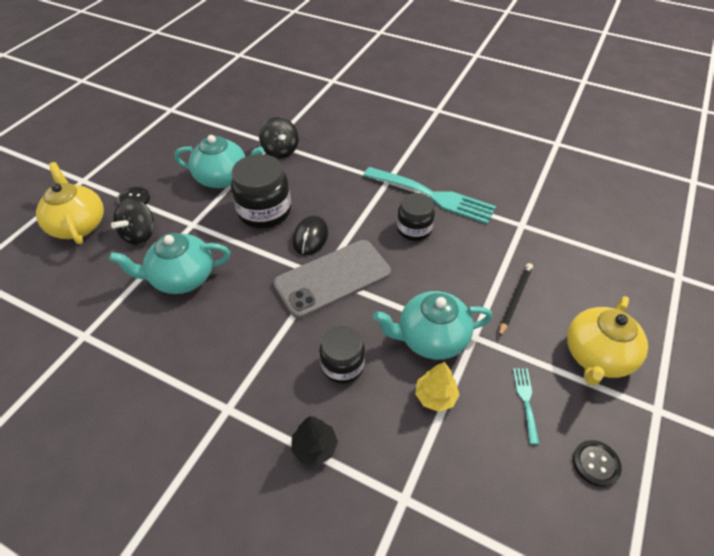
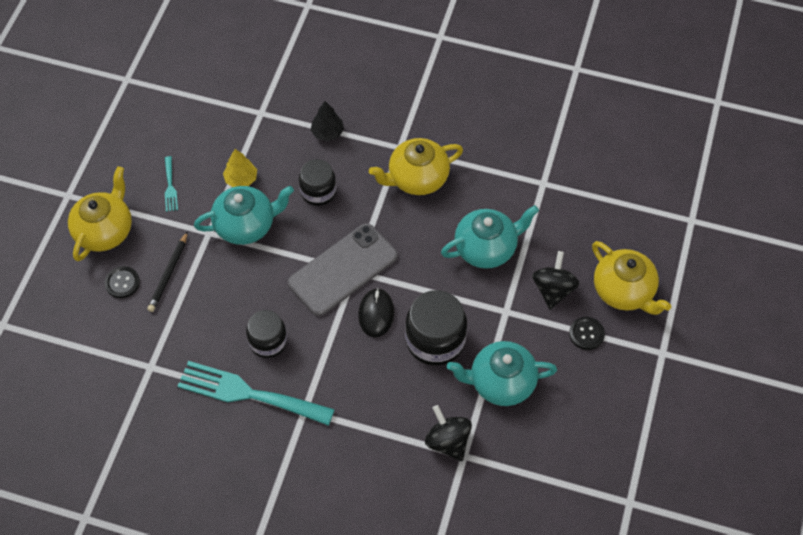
camera: 170 degrees right, 10 degrees up
black button [573,440,622,487] -> black button moved to [105,266,140,298]
none -> yellow teapot [369,138,463,195]

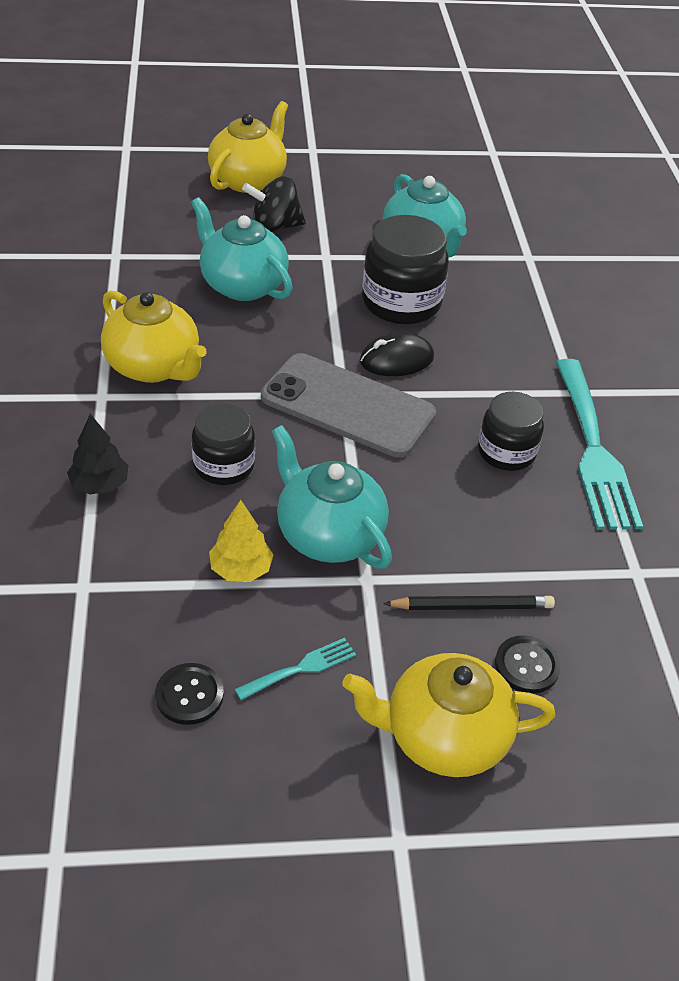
camera: 115 degrees left, 15 degrees down
black spinning top [425,405,472,461] -> none
black button [569,317,605,350] -> black button moved to [155,663,224,725]

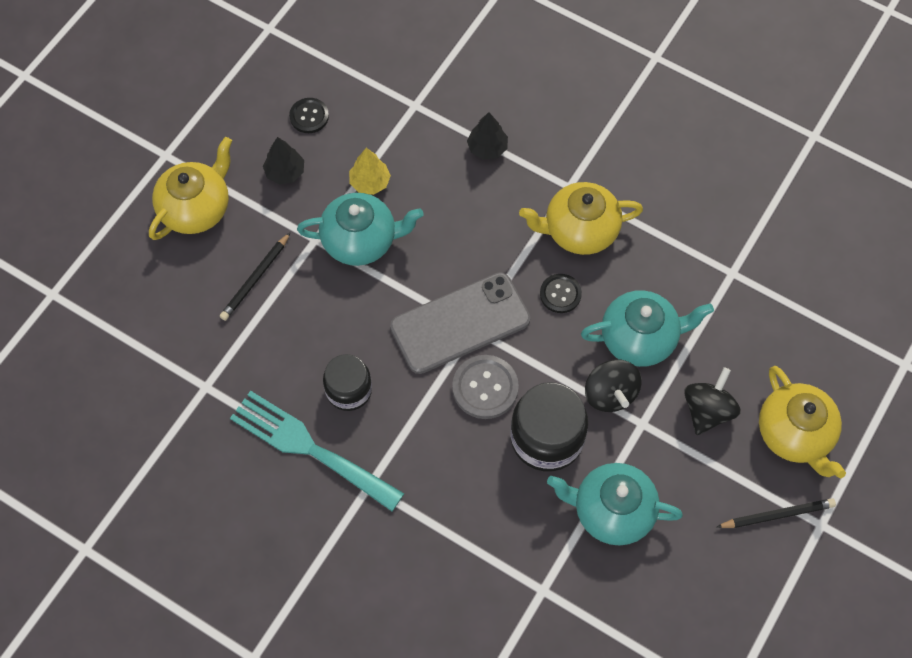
camera: 130 degrees right, 20 degrees up
black jar [192,403,255,485] -> none
turquoise fork [235,638,356,700] -> black tree [263,137,304,184]
black mouse [360,332,434,376] -> grey button [452,355,519,419]
black button [495,635,561,694] -> black button moved to [540,274,582,313]
none -> black spinning top [585,359,642,412]
none -> black pencil [717,498,836,528]

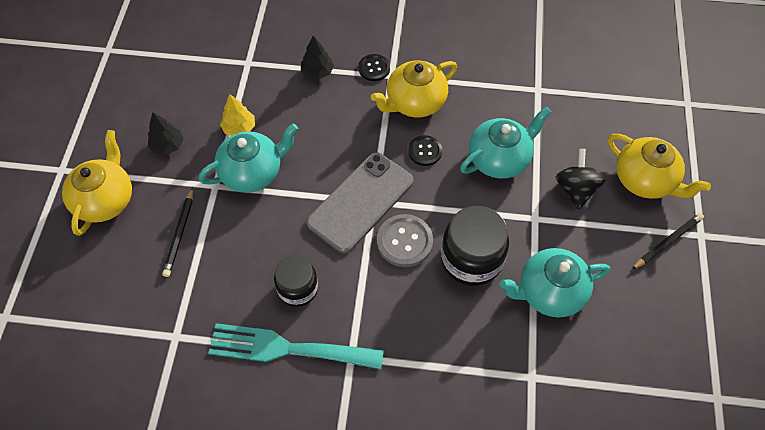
camera: 25 degrees left, 5 degrees down
black button [289,98,329,133] -> black button moved to [358,54,390,81]
black spinning top [585,359,642,412] -> none

